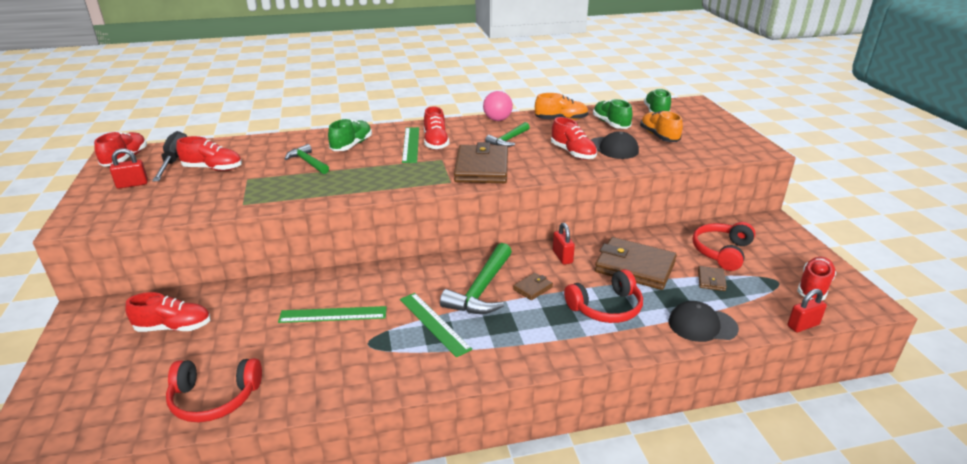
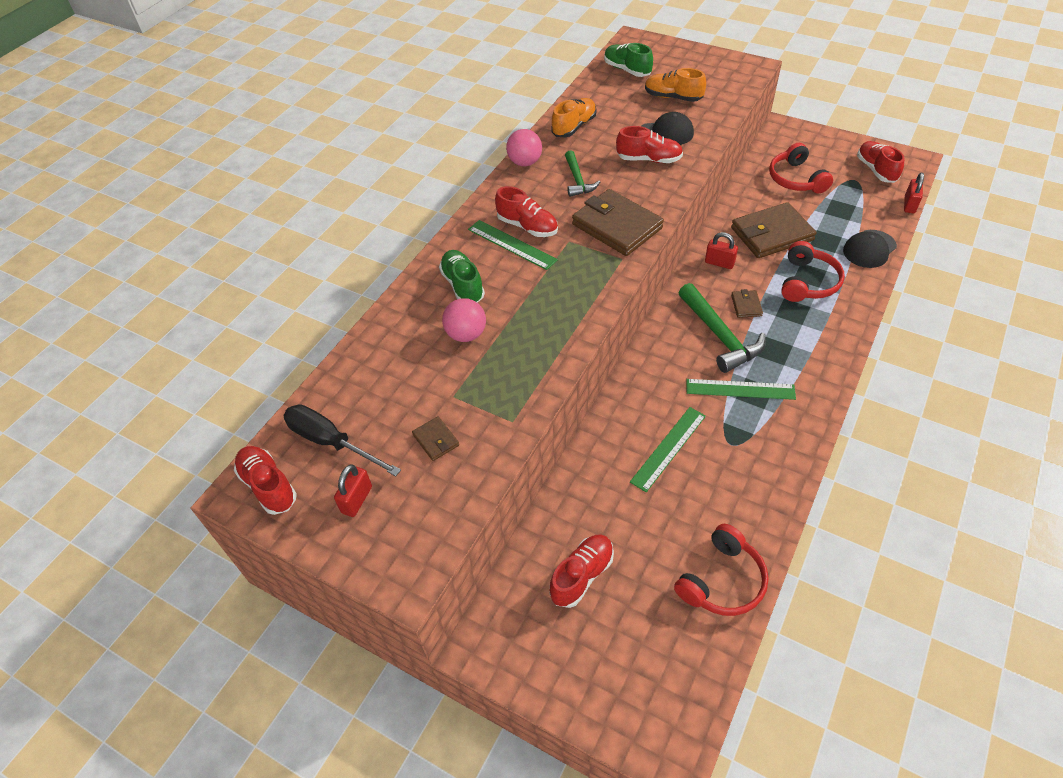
camera: 45 degrees left, 20 degrees up
red shoe [176,136,242,171] -> none
green hammer [285,144,329,174] -> pink ball [442,298,486,342]
green shoe [593,99,632,129] -> none
brown wallet [698,266,727,291] -> brown wallet moved to [412,417,459,461]

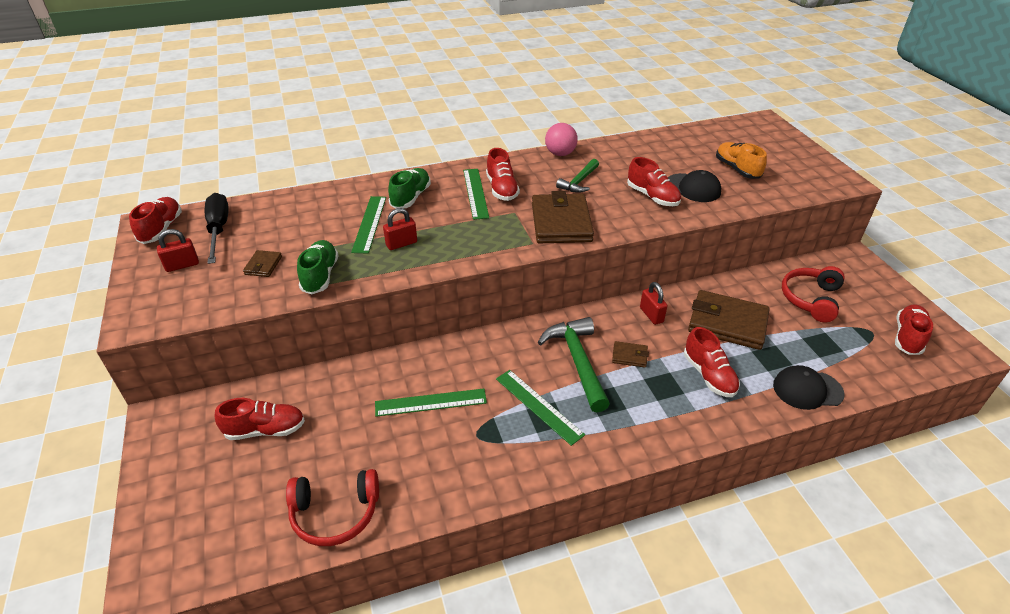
camera: 40 degrees right, 10 degrees down
pink ball [442,298,486,342] -> green ruler [351,196,386,253]
orange shoe [551,98,597,137] -> none
green shoe [604,43,653,77] -> green shoe moved to [297,240,339,294]
green hammer [679,283,766,373] -> green hammer turned 150 degrees clockwise [538,317,610,412]
brown wallet [731,289,763,318] -> brown wallet turned 60 degrees clockwise [612,341,649,368]
red headphones [781,241,845,302] -> red shoe [684,327,740,397]
red padlock [904,173,924,213] -> red padlock moved to [383,208,417,250]

